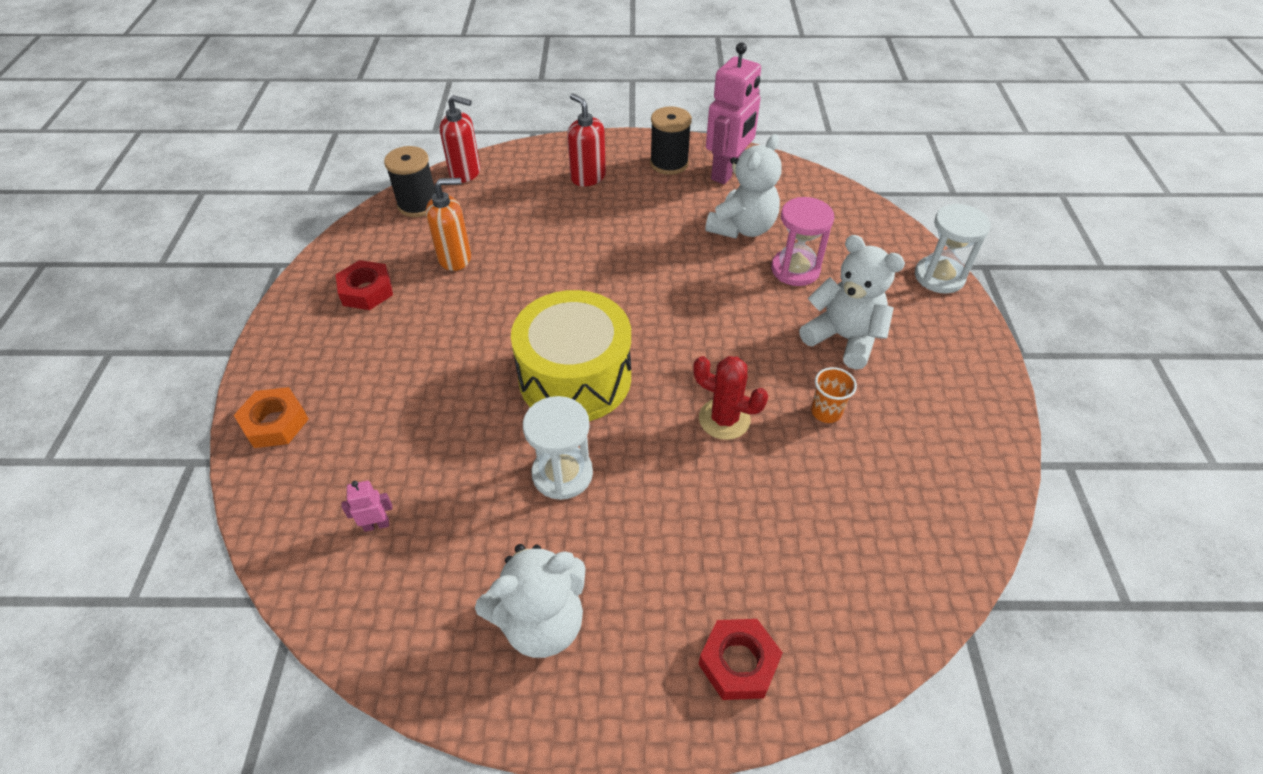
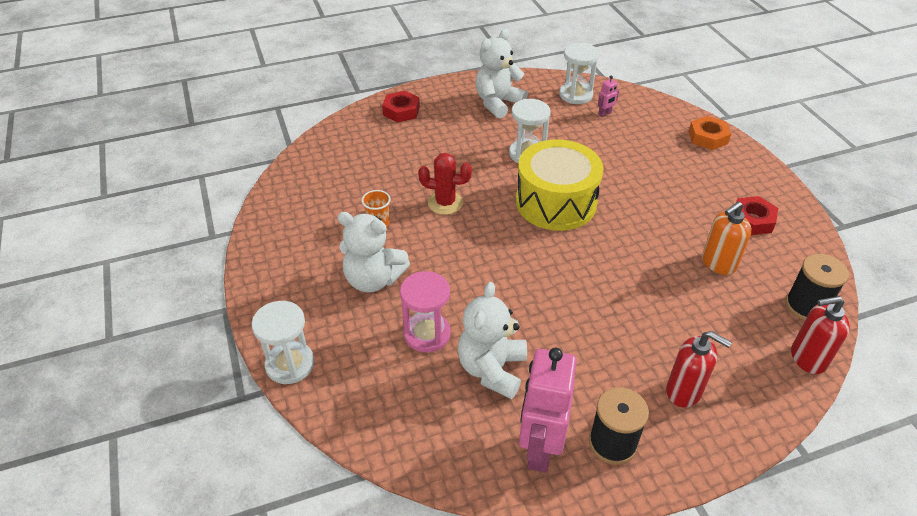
camera: 160 degrees right, 5 degrees down
none -> white hourglass [559,43,599,104]

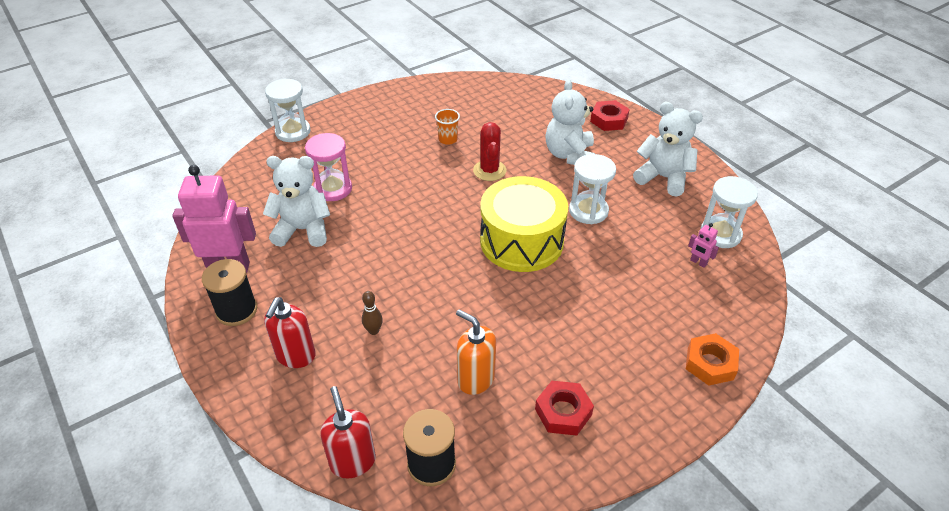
camera: 75 degrees right, 0 degrees up
white teddy bear [337,212,410,293] -> white teddy bear moved to [545,79,595,165]
none -> brown bowling pin [362,291,383,335]

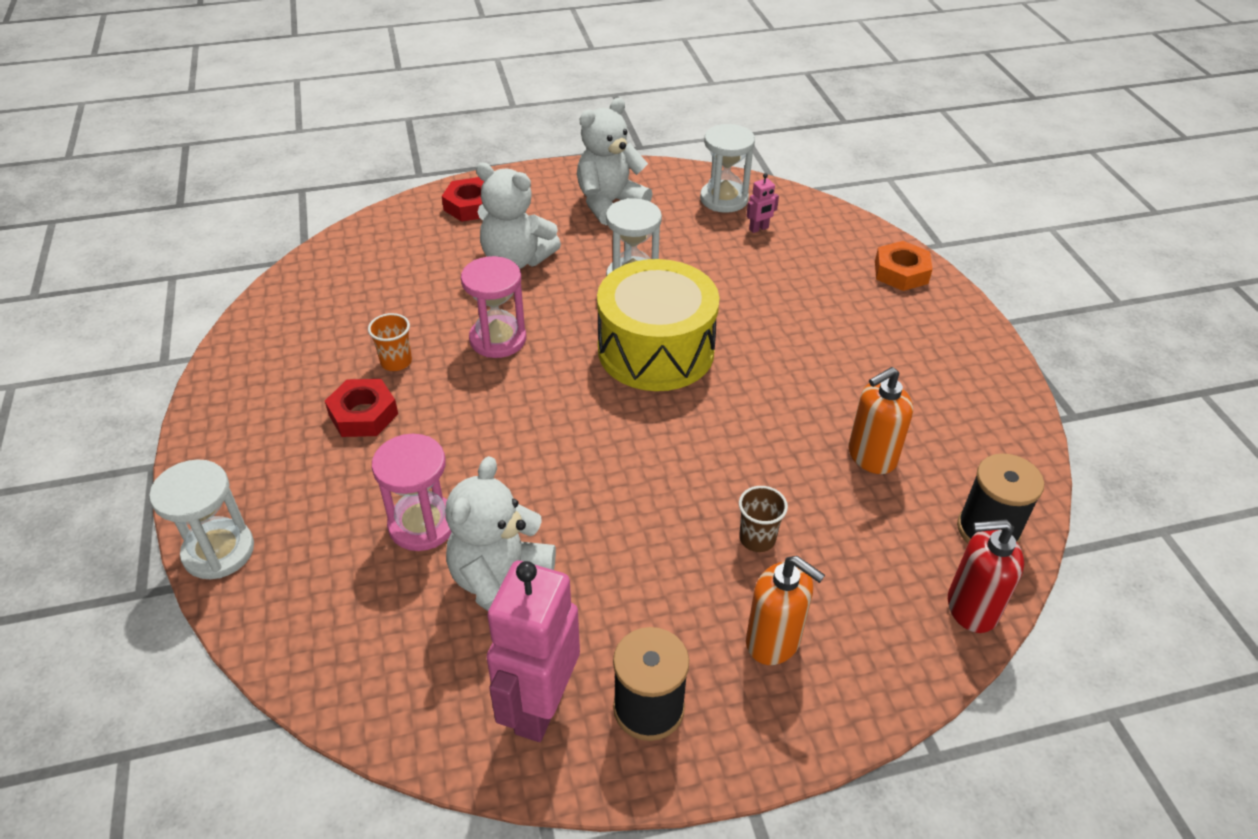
camera: 70 degrees left, 0 degrees up
red soap dispenser [264,297,316,368] -> orange soap dispenser [746,556,825,665]
brown bowling pin [362,291,383,335] -> brown cup [739,486,788,552]
red cactus [473,122,506,181] -> pink hourglass [461,256,526,358]
red nut [535,381,594,436] -> red nut moved to [325,379,398,437]

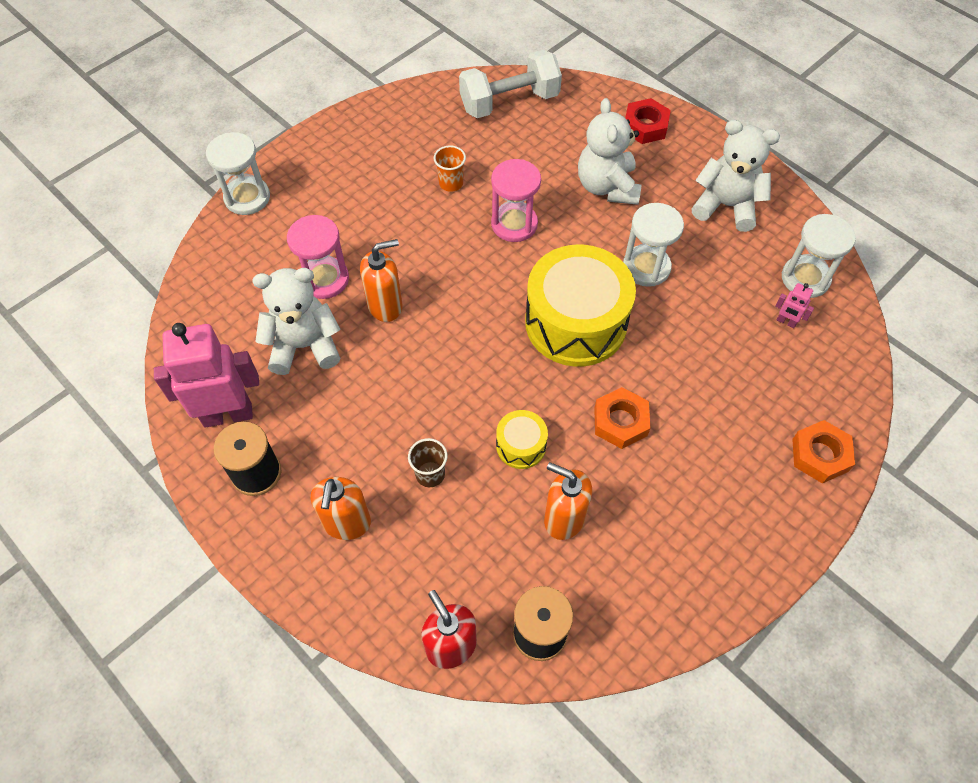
camera: 60 degrees right, 15 degrees up
red nut [325,379,398,437] -> none
none -> orange soap dispenser [360,239,403,322]
none -> white dumbbell [459,50,562,118]
none -> yellow drum [496,410,548,469]
none -> orange nut [594,387,650,449]

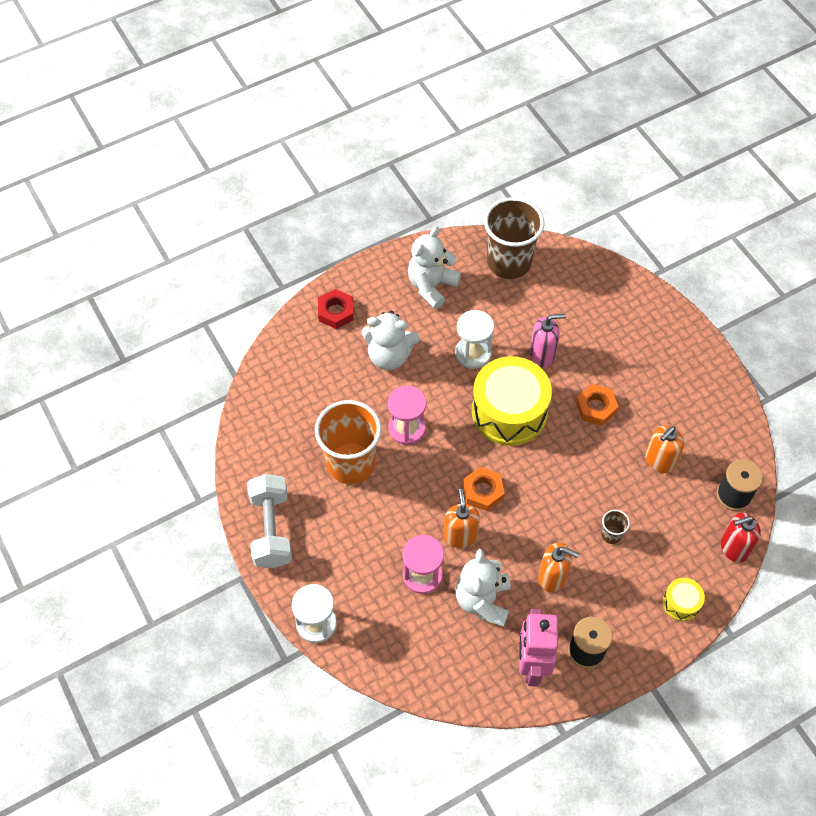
camera: 75 degrees left, 0 degrees up
orange soap dispenser [311,477,371,540] -> orange soap dispenser moved to [538,543,579,592]
orange cup [434,145,466,192] -> orange cup [315,400,381,484], size x2.40
white dumbbell [459,50,562,118] -> white dumbbell moved to [247,474,292,568]
yellow drum [496,410,548,469] -> yellow drum moved to [663,578,705,621]
pink robot [775,283,814,328] -> none
white hourglass [782,214,856,298] -> brown cup [484,197,544,279]
orange nut [792,420,855,483] -> orange nut moved to [463,467,505,511]
none -> pink soap dispenser [530,314,566,367]

